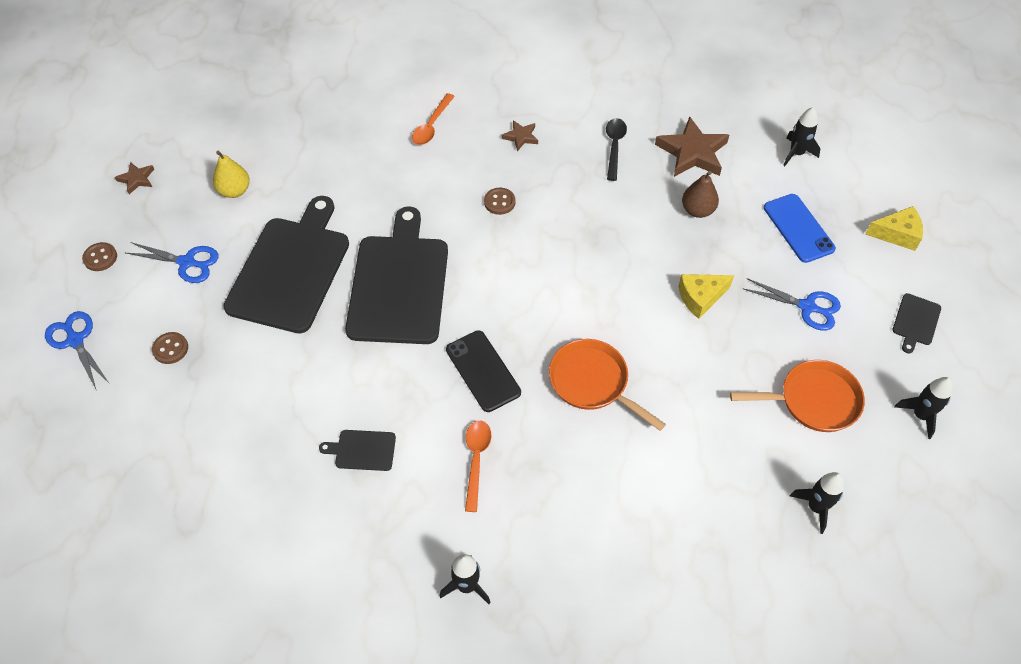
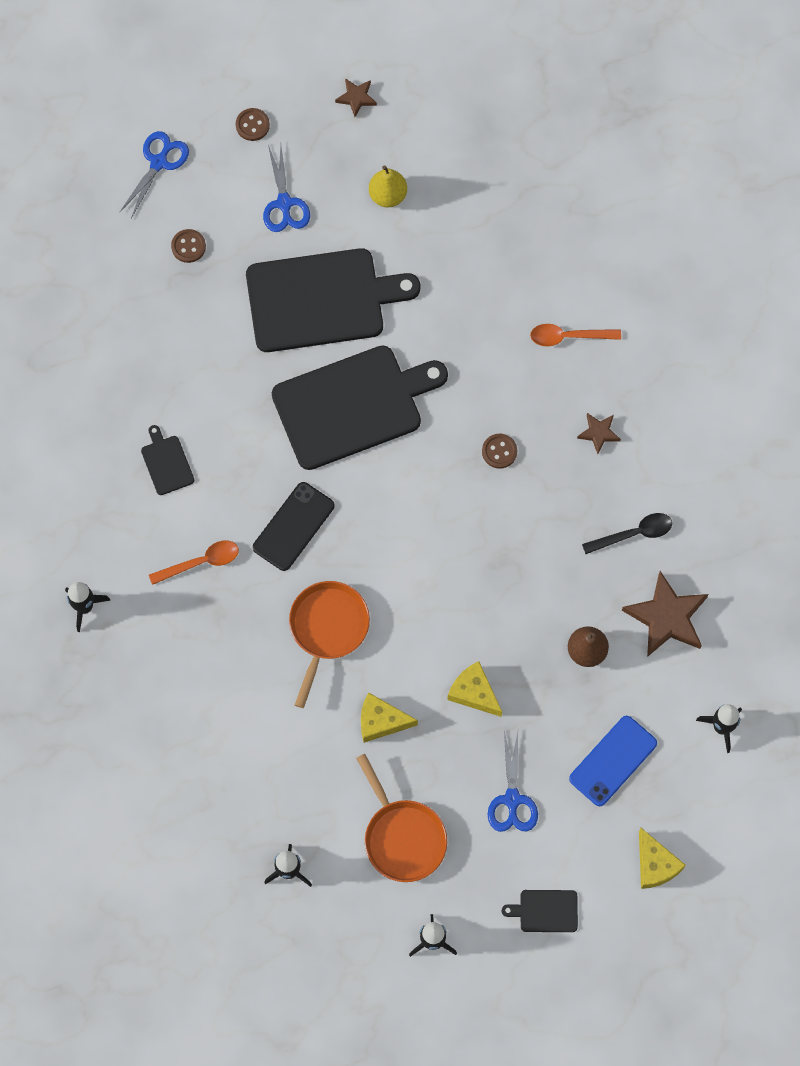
camera: 65 degrees right, 15 degrees up
none -> yellow cheese [361,692,418,743]

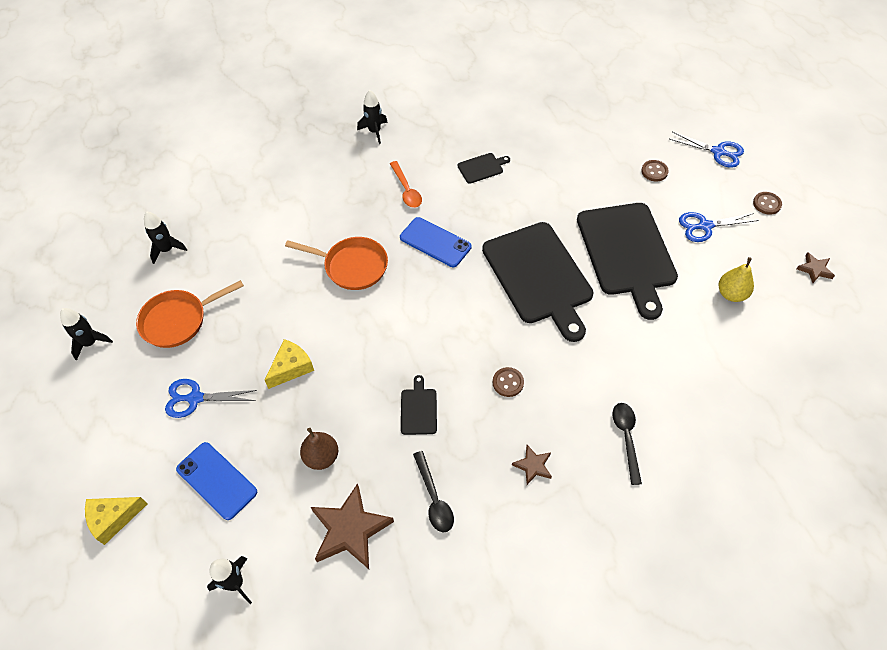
camera: 90 degrees right, 15 degrees down
black phone [253,482,335,571] -> blue phone [400,217,471,267]
yellow cheese [361,692,418,743] -> none
black cutting board [502,890,578,932] -> black cutting board moved to [401,375,437,435]
orange spoon [530,324,621,346] -> black spoon [612,403,642,485]

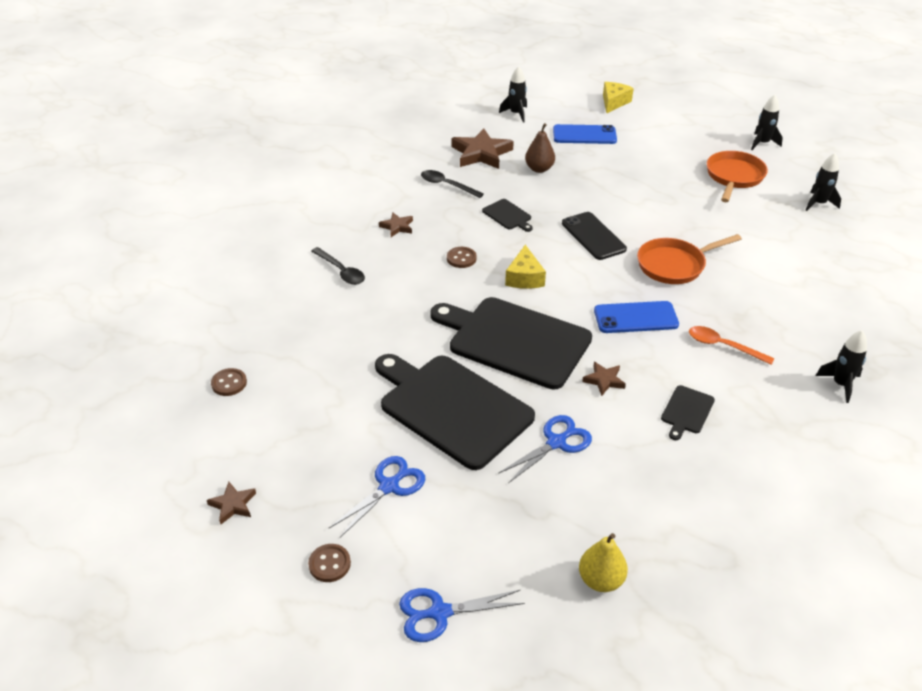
camera: 140 degrees right, 15 degrees down
blue scissors [165,379,258,418] -> blue scissors moved to [498,415,592,483]
yellow cheese [265,339,314,389] -> yellow cheese moved to [505,245,546,289]
brown button [641,160,669,181] -> brown button moved to [211,368,247,396]
yellow pear [719,257,754,302] -> yellow pear moved to [579,533,628,592]
none -> black phone [562,212,627,260]
none -> brown star [582,362,626,396]

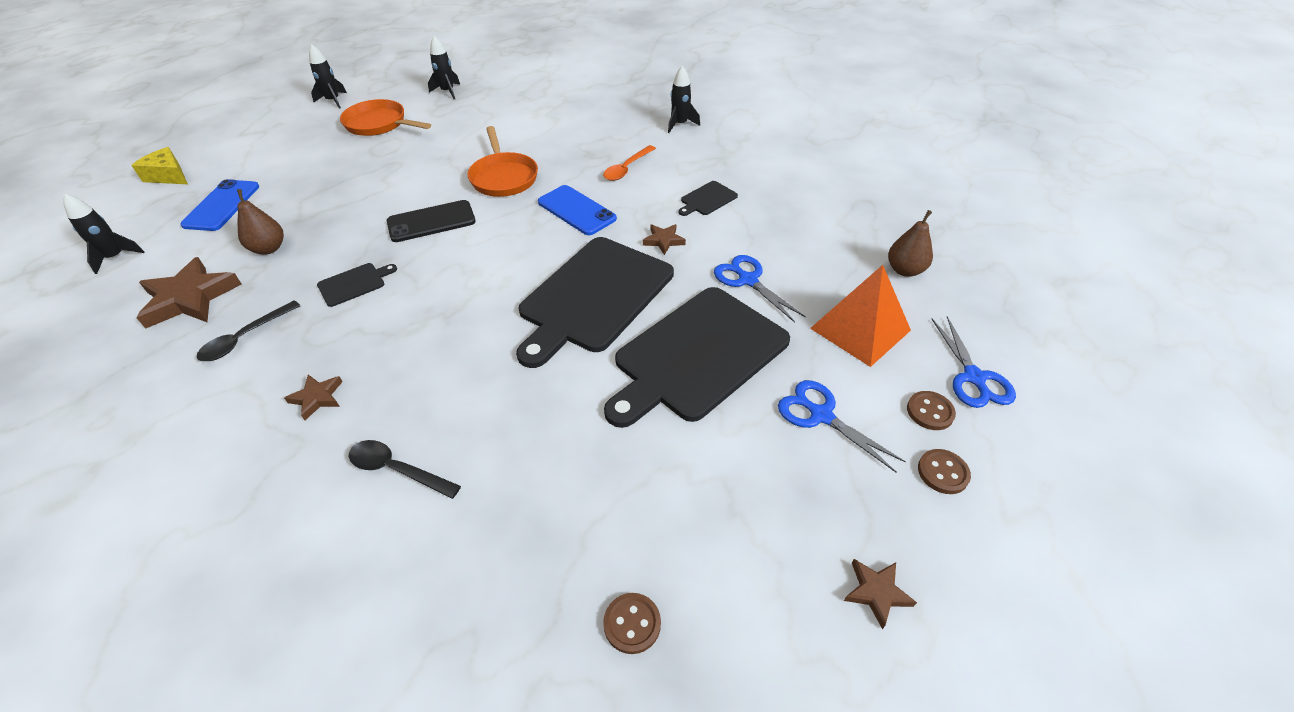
camera: 85 degrees left, 5 degrees up
black spoon [311,247,365,285] -> black spoon turned 120 degrees counterclockwise [349,440,461,499]
brown button [447,247,477,268] -> brown button moved to [907,391,956,430]
yellow cheese [505,245,546,289] -> none
yellow pear [579,533,628,592] -> brown pear [888,210,933,277]
blue phone [594,301,679,333] -> blue phone turned 45 degrees counterclockwise [538,185,617,235]
black cutting board [661,385,715,440] -> black cutting board turned 105 degrees clockwise [678,181,738,216]
none -> orange pyramid [810,265,911,367]

